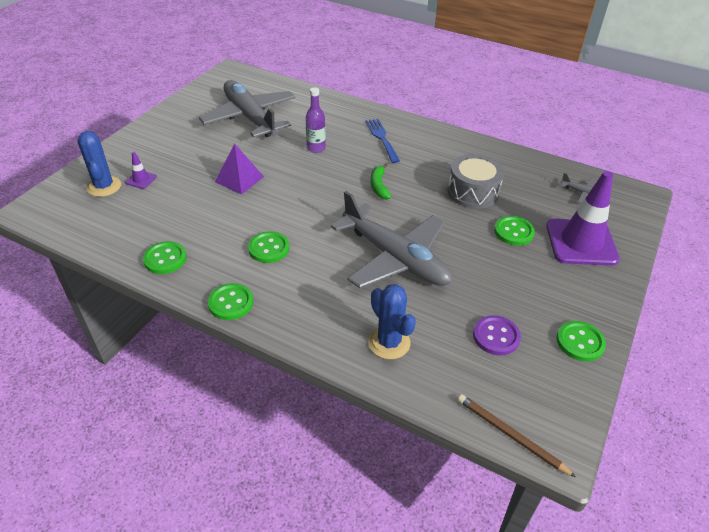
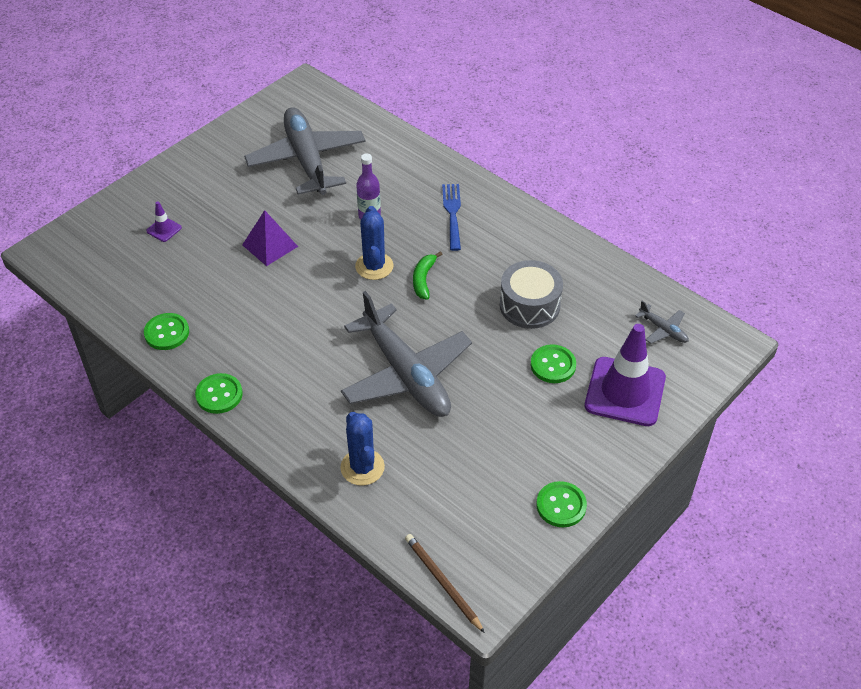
camera: 15 degrees right, 5 degrees up
blue cactus [77,131,121,197] -> blue cactus moved to [355,206,394,280]
green button [248,231,289,263] -> none
purple button [473,315,521,355] -> none

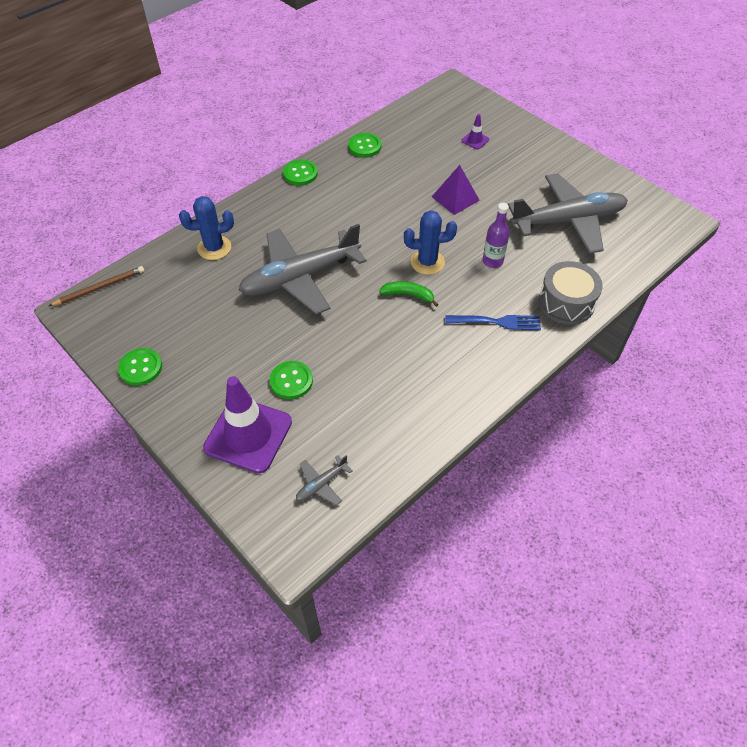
camera: 95 degrees right, 5 degrees up
grey drum [500,260,563,329] -> grey drum moved to [539,261,603,325]

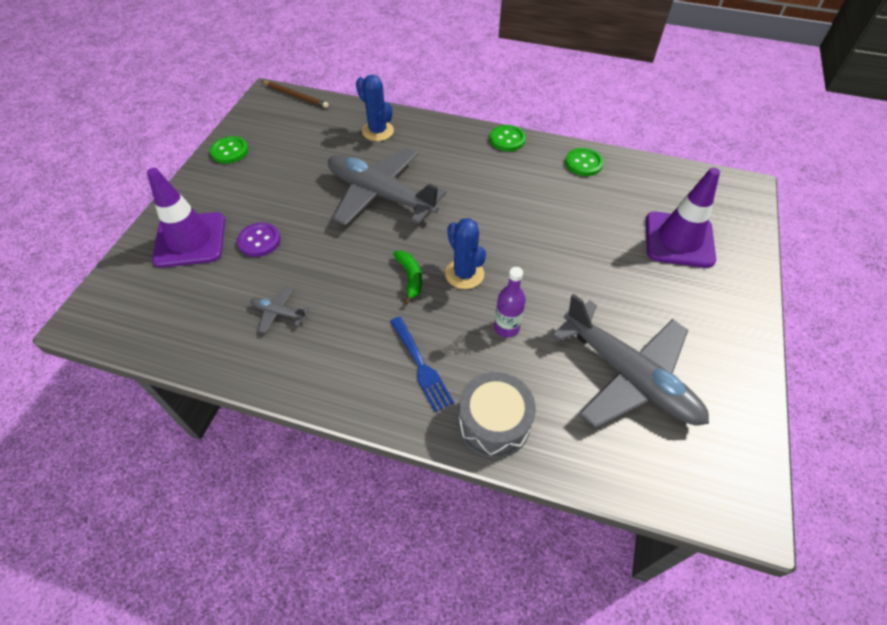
camera: 60 degrees right, 0 degrees up
green button [269,361,313,399] -> purple button [237,222,281,257]
grey plane [296,455,353,505] -> grey plane moved to [250,286,309,333]
purple pyramid [432,165,480,215] -> none
purple traffic cone [462,114,489,149] -> purple traffic cone [646,168,720,268], size x2.38

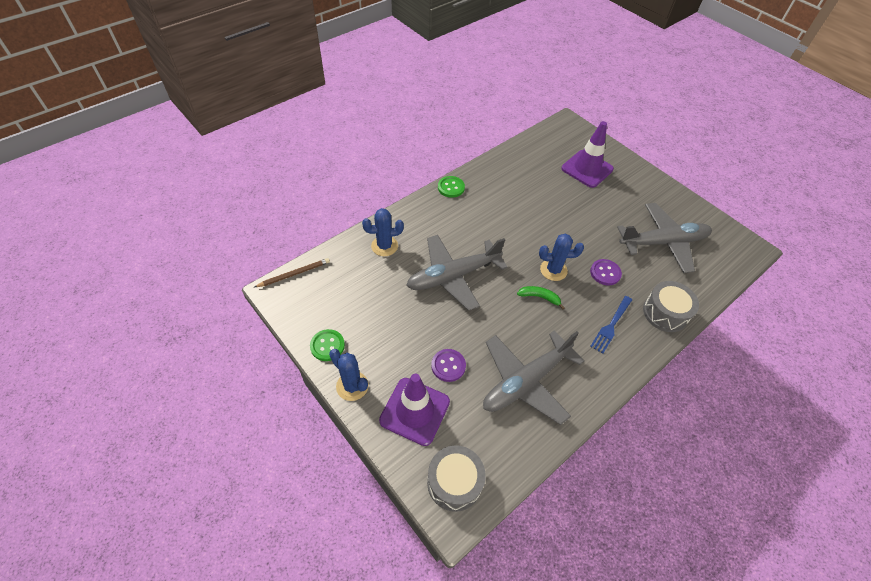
camera: 60 degrees left, 0 degrees up
grey plane [250,286,309,333] -> grey plane [483,331,585,425], size x2.48
blue fork [390,317,454,412] -> blue fork turned 120 degrees clockwise [590,296,632,354]
purple bottle [494,267,526,337] -> purple button [590,259,622,285]
green button [565,148,604,176] -> none
none -> blue cactus [329,349,369,401]
none -> grey drum [427,445,485,512]

